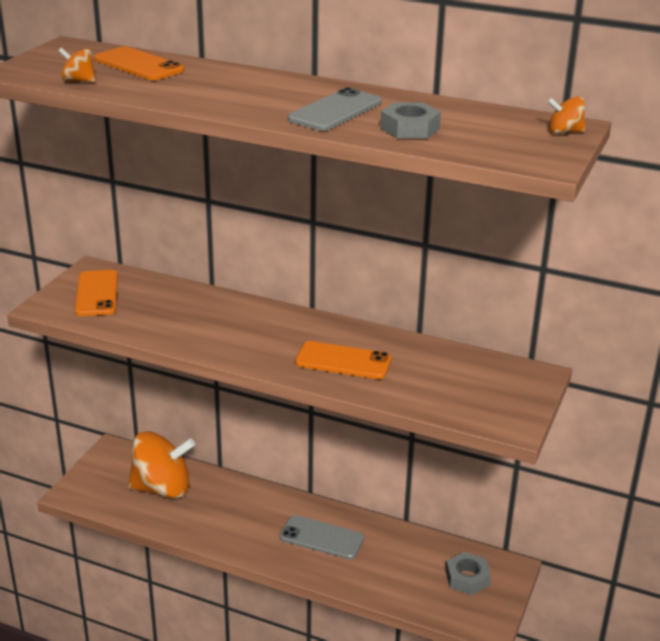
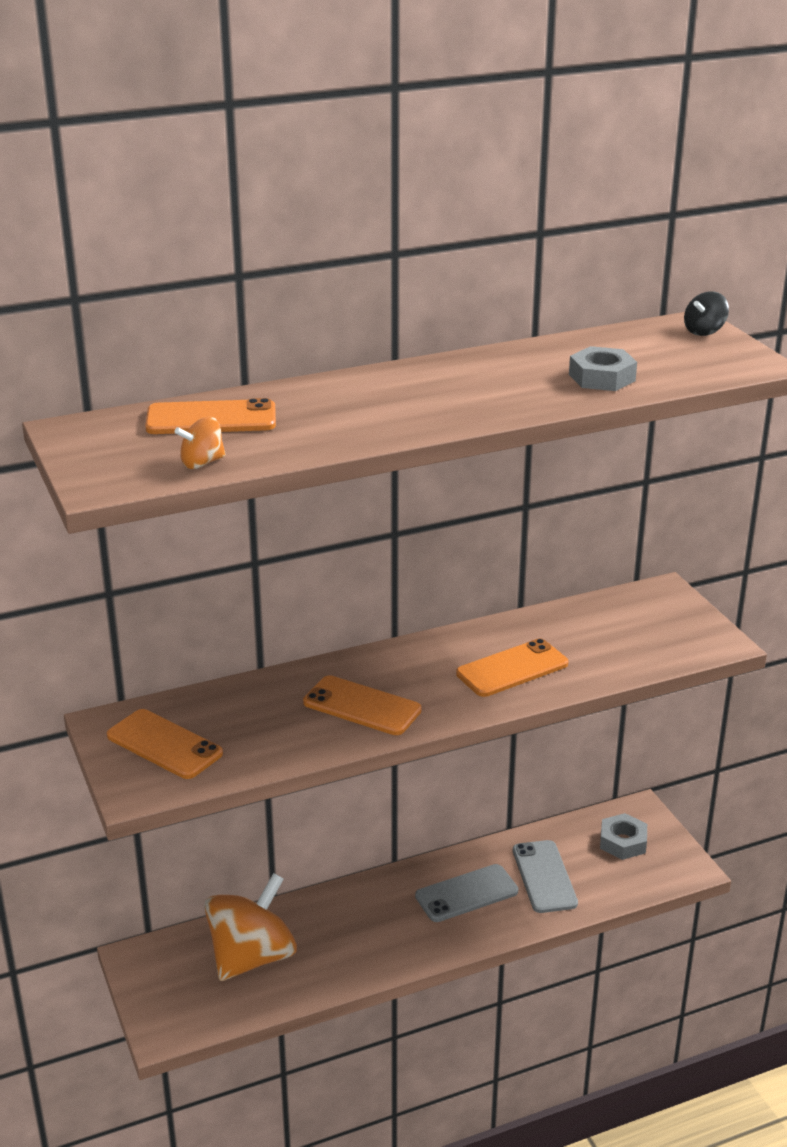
camera: 45 degrees left, 0 degrees up
grey phone [288,87,382,131] -> grey phone moved to [513,840,578,913]
orange spinning top [548,96,585,134] -> black spinning top [684,291,729,336]
none -> orange phone [303,675,422,735]

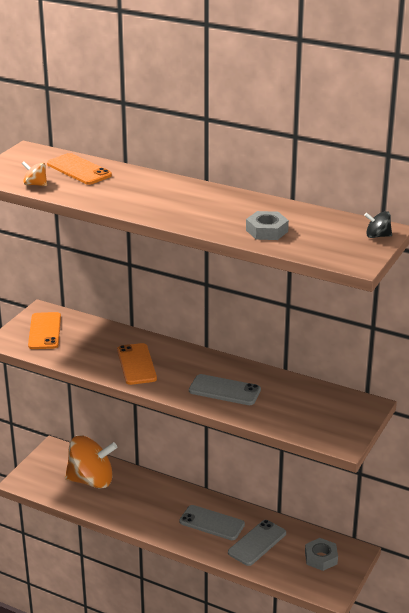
camera: 50 degrees right, 0 degrees up
orange phone [456,639,568,697] -> grey phone [189,374,261,405]

